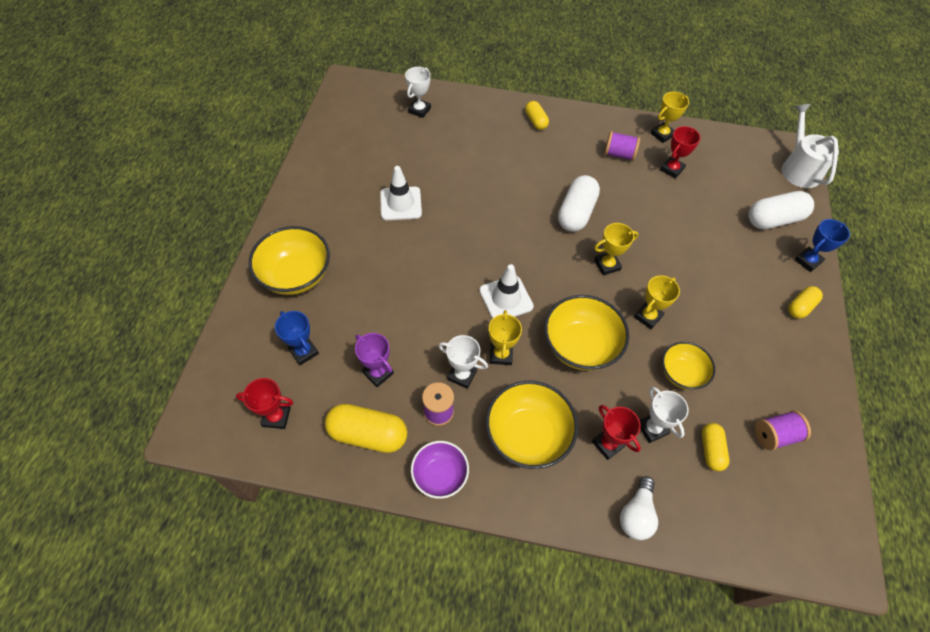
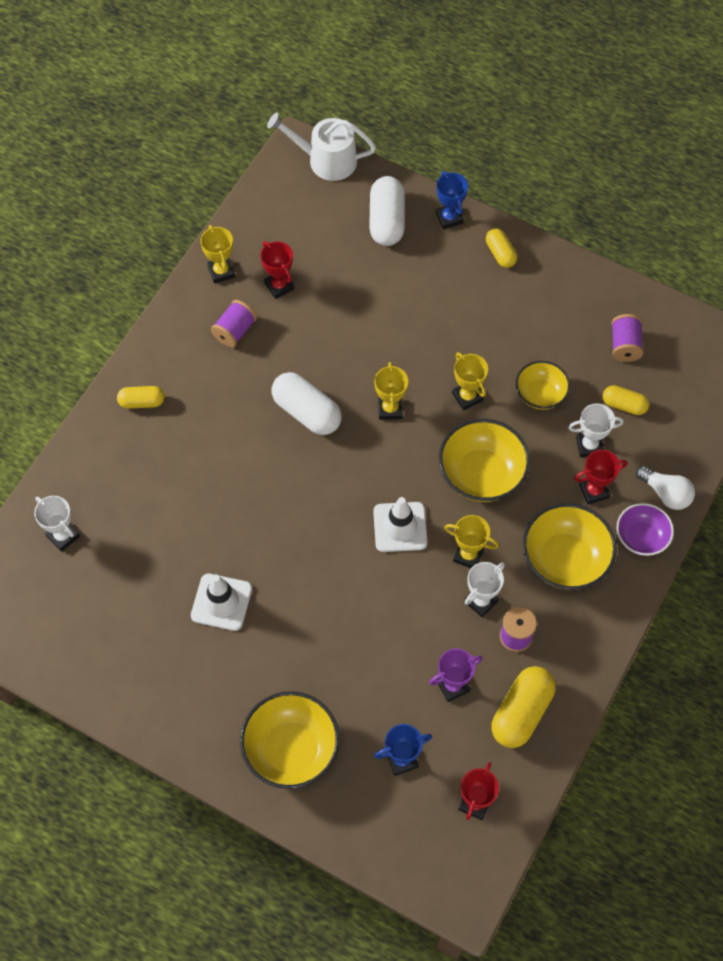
camera: 70 degrees left, 5 degrees up
purple bowl [411,441,469,499] -> purple bowl moved to [617,503,674,556]

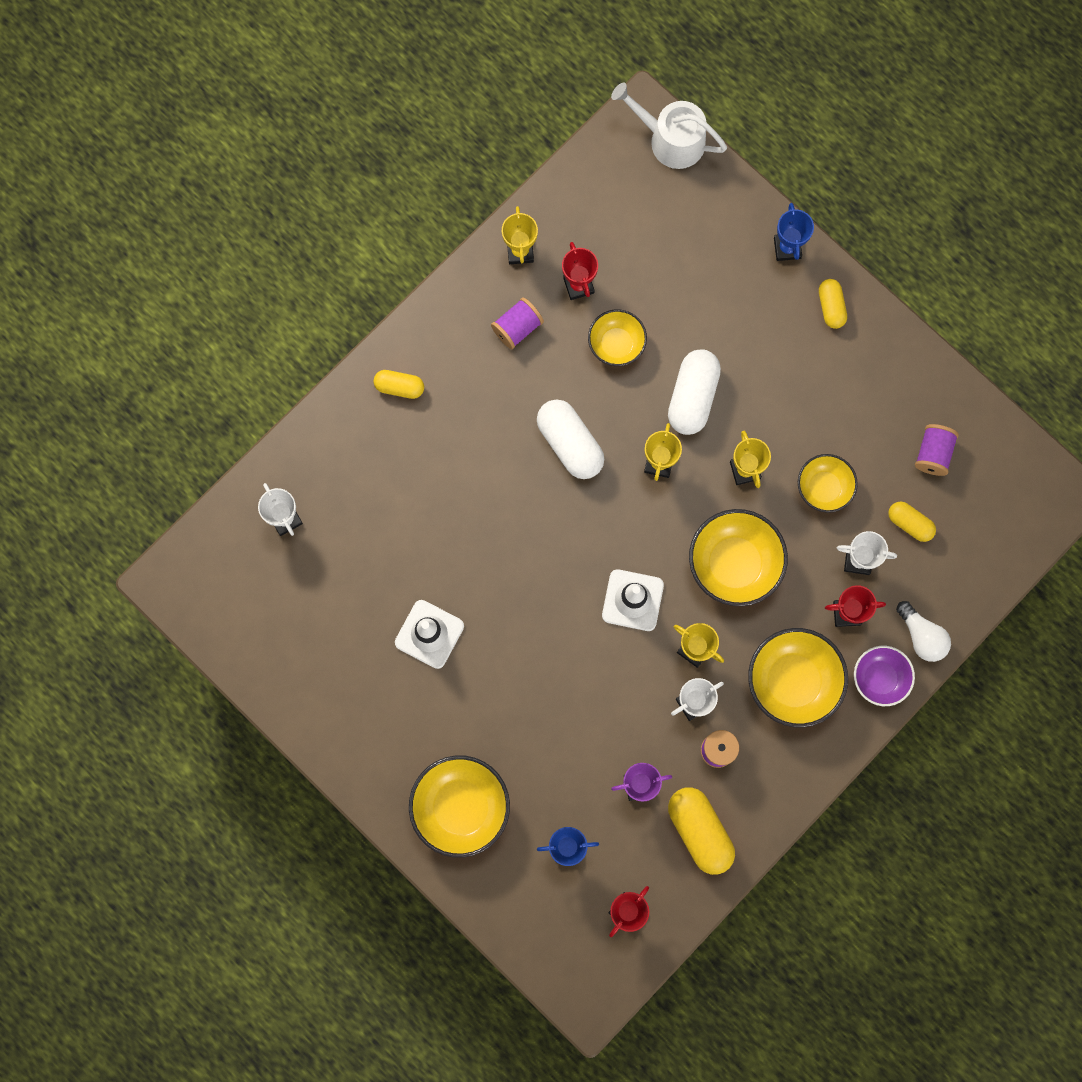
camera: 15 degrees right, 15 degrees up
white capsule [369,176,405,246] -> white capsule moved to [668,349,721,435]
yellow capsule [491,666,556,748] -> yellow capsule turned 75 degrees counterclockwise [668,787,735,875]
none -> yellow bowl [588,309,647,366]

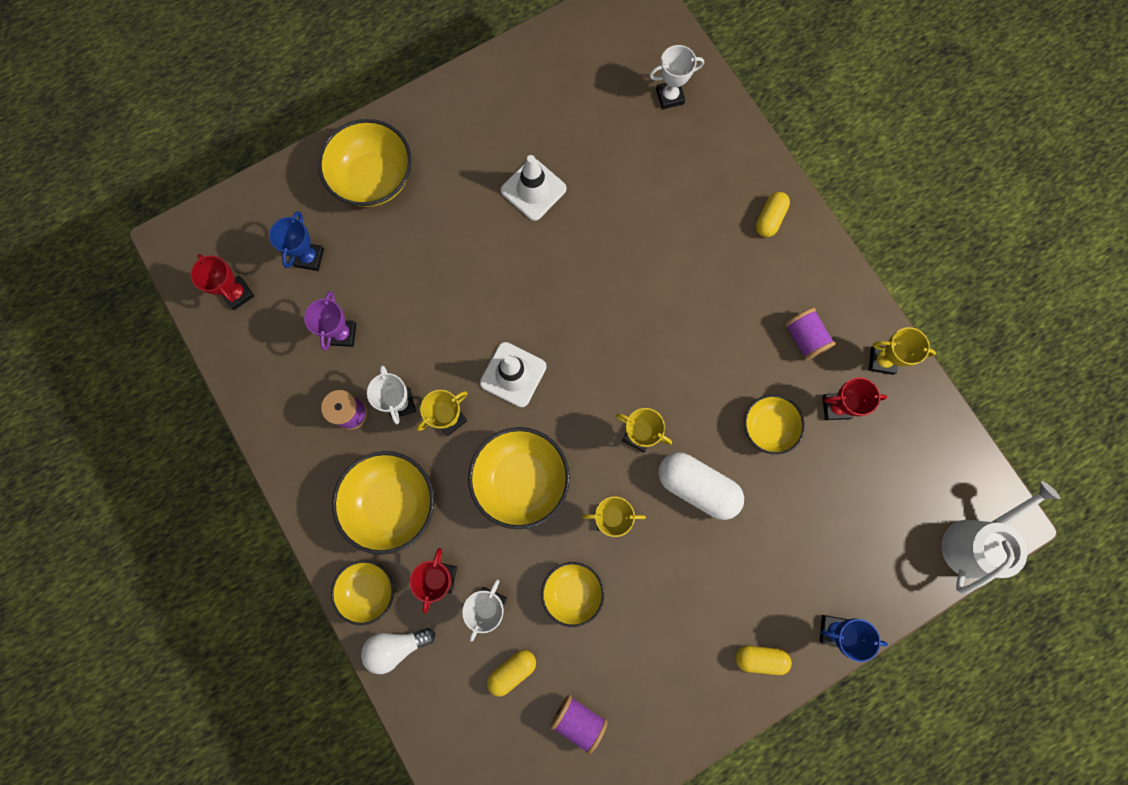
camera: 105 degrees right, 0 degrees up
white capsule [537,400,604,479] -> none
yellow capsule [668,787,735,875] -> none
purple bowl [854,646,915,706] -> yellow bowl [331,560,394,625]

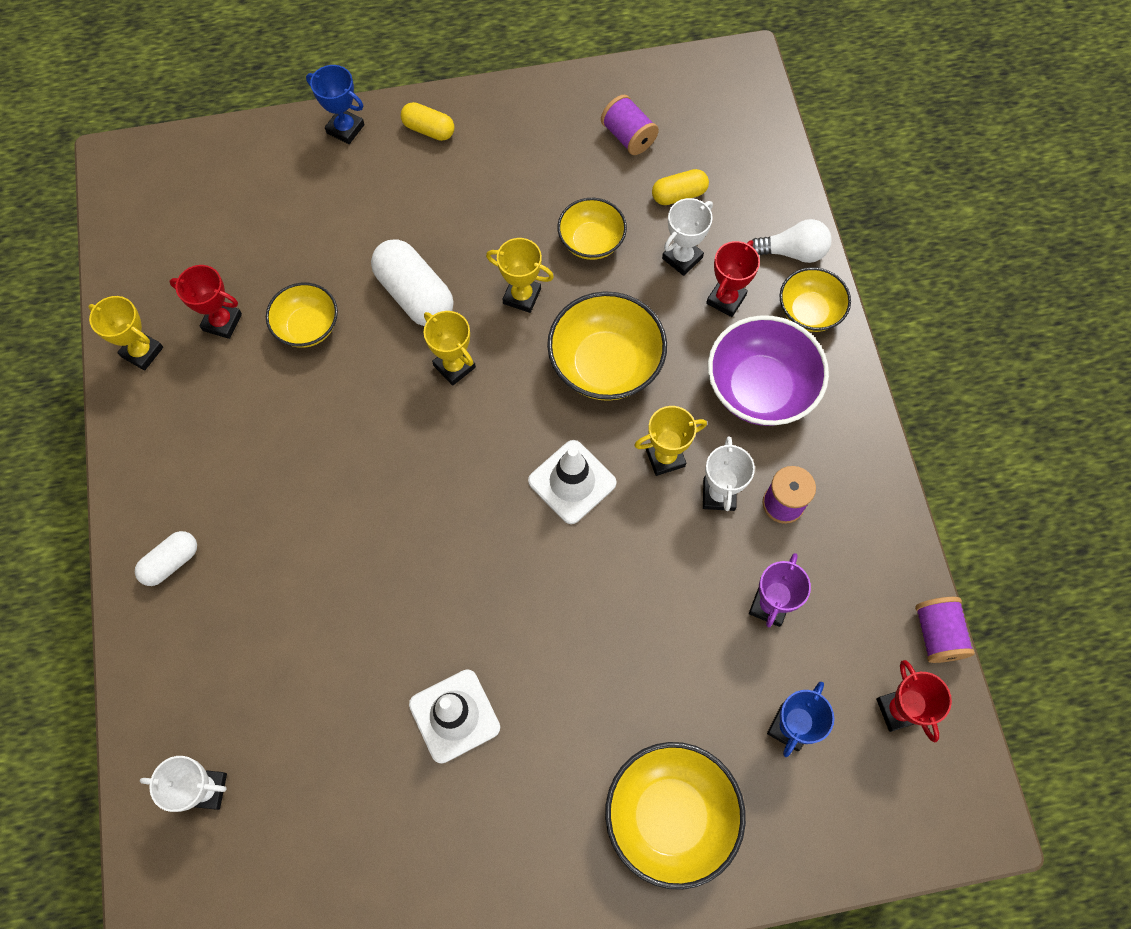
camera: 160 degrees left, 10 degrees down
yellow bowl [332,451,434,555] -> purple bowl [708,315,829,426]
yellow capsule [756,192,790,237] -> white capsule [135,531,197,586]
purple spool [785,308,836,360] -> purple spool moved to [915,597,975,663]
white watering can [942,481,1060,594] -> none

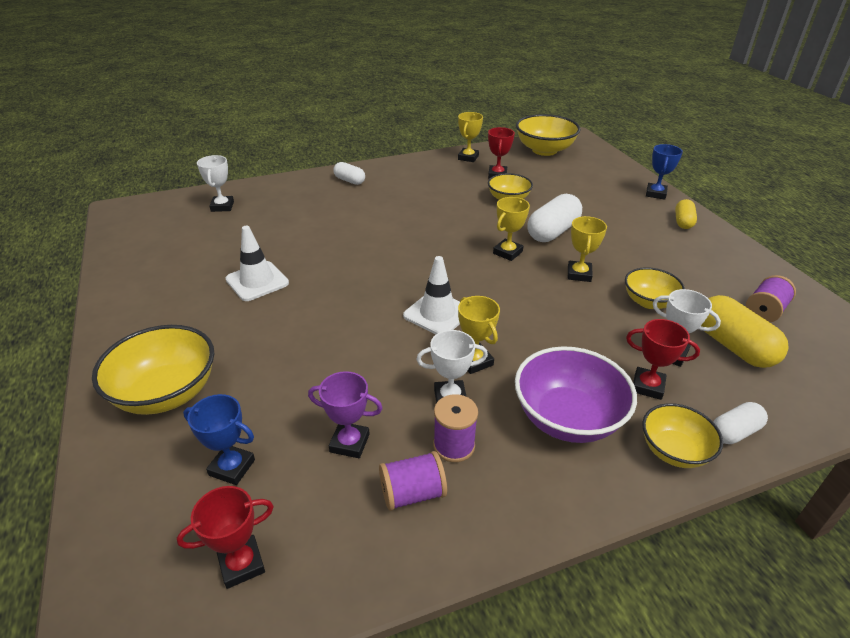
camera: 80 degrees right, 30 degrees down
yellow bowl [547,291,667,401] -> yellow bowl moved to [516,114,581,156]
yellow capsule [652,169,709,205] -> yellow capsule [701,295,789,368], size x1.71
white light bulb [752,219,832,263] -> white capsule [713,402,768,444]
purple spool [915,597,975,663] -> purple spool moved to [379,451,447,511]

